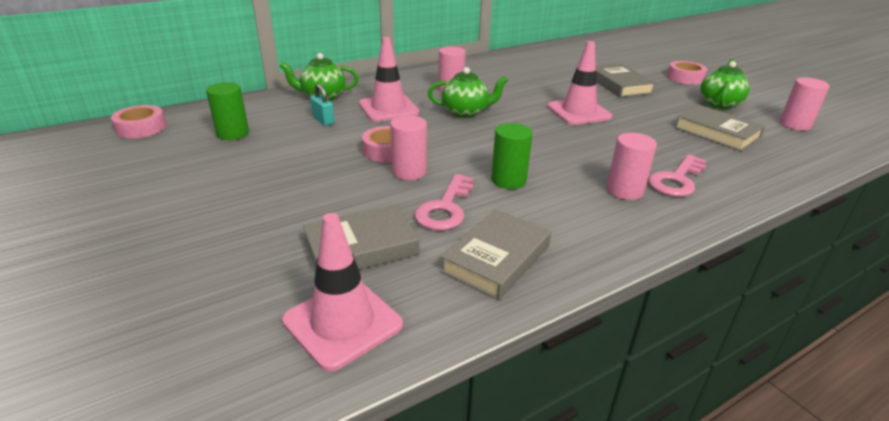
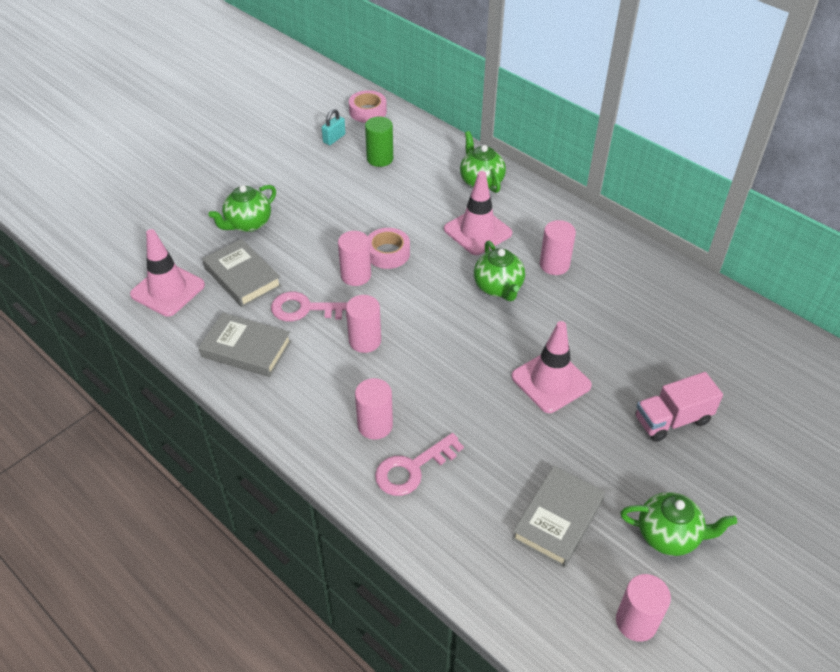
camera: 75 degrees right, 15 degrees up
turquoise padlock [310,84,335,126] -> turquoise padlock moved to [322,109,346,145]
green cylinder [491,123,533,189] -> pink cylinder [346,295,381,353]
grey book [596,64,656,98] -> pink truck [635,372,723,442]
pink key [648,154,706,197] -> pink key turned 60 degrees counterclockwise [375,433,464,496]
pink tape [667,61,708,84] -> none
none -> green teapot [208,185,276,232]

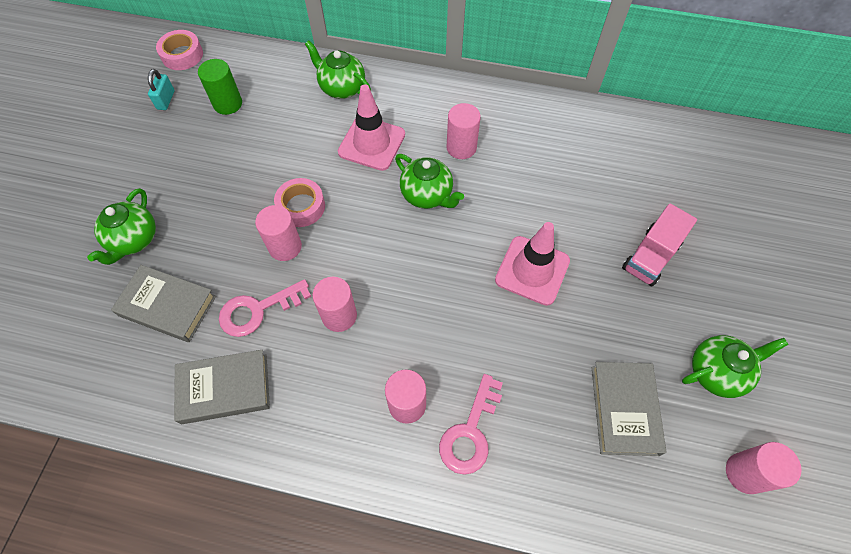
camera: 30 degrees left, 15 degrees up
pink traffic cone [130,229,205,317] -> none

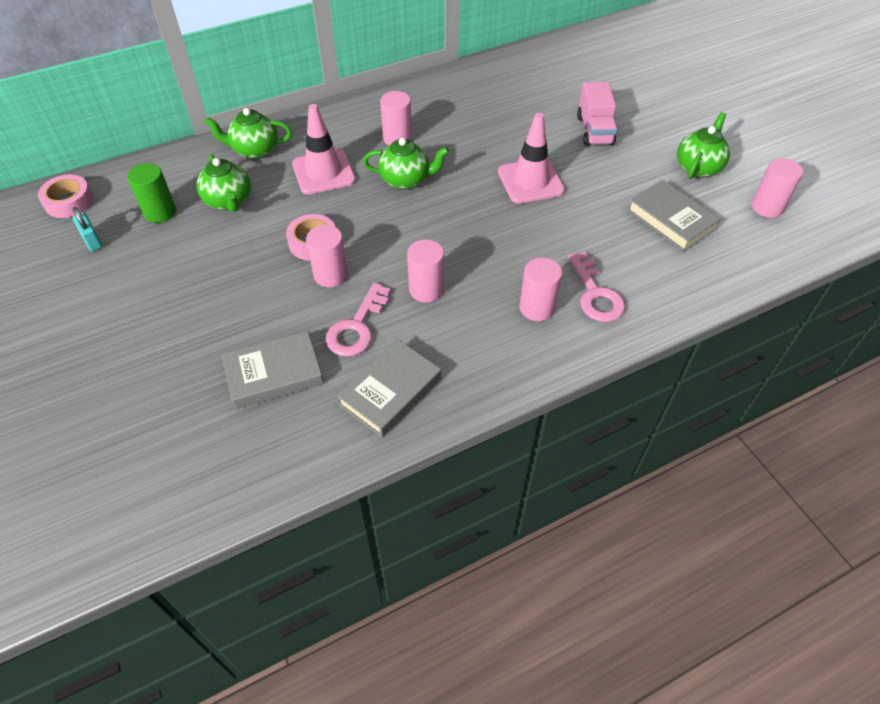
camera: 40 degrees left, 10 degrees down
green teapot [87,188,156,265] -> green teapot moved to [196,154,251,212]

